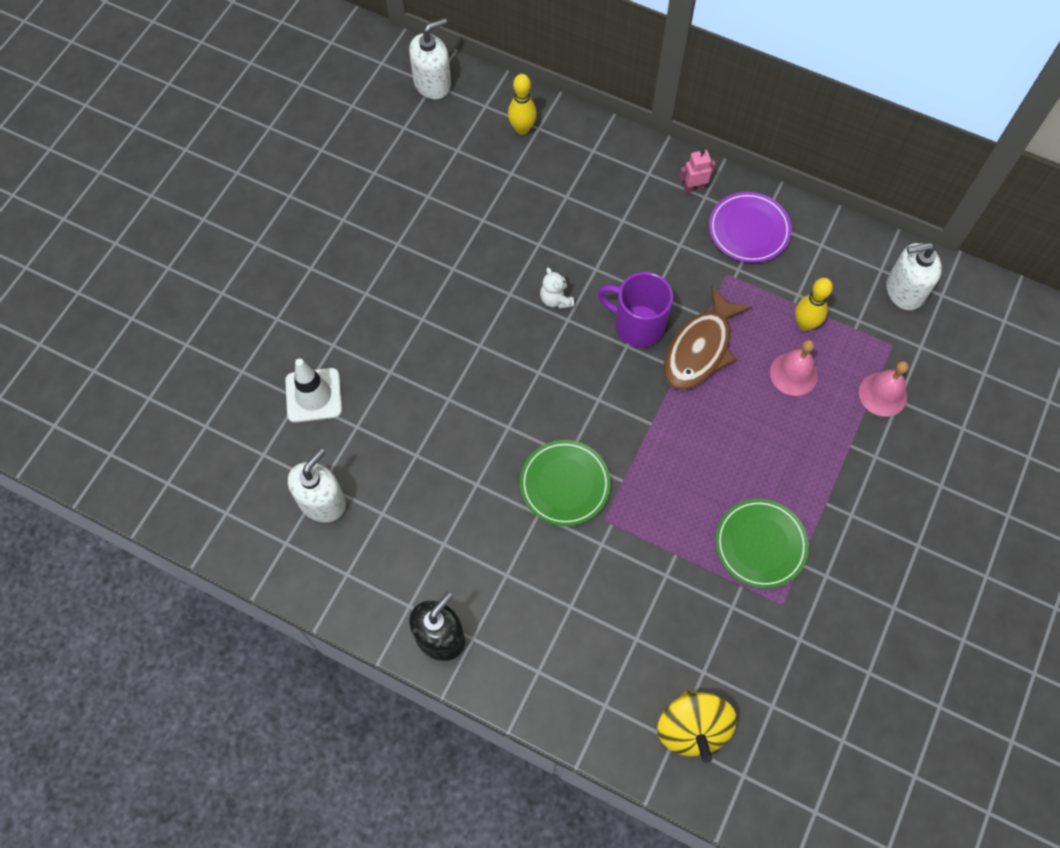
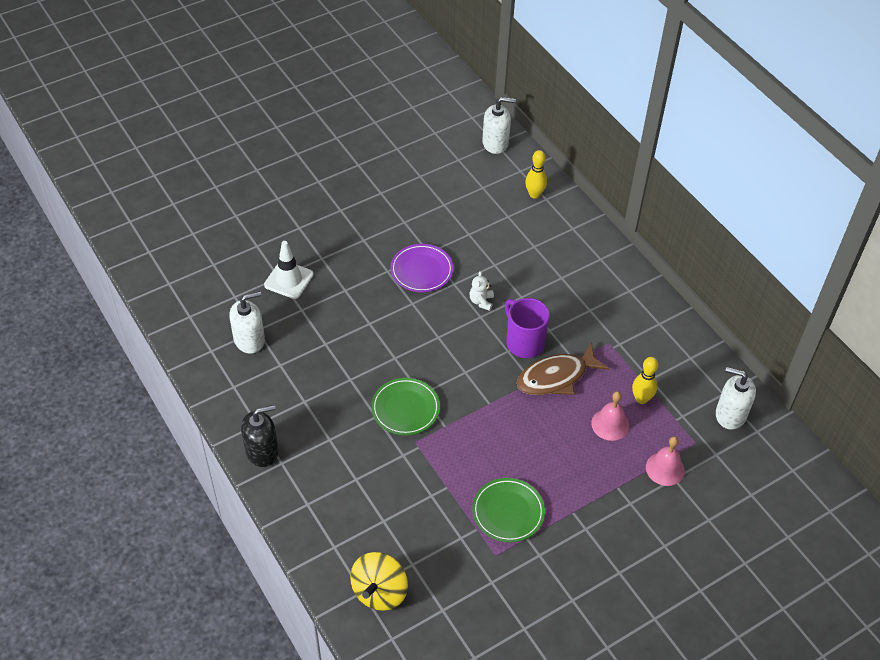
camera: 30 degrees right, 15 degrees down
pink robot [679,149,716,193] -> none
purple plate [709,192,792,263] -> purple plate moved to [390,244,454,292]

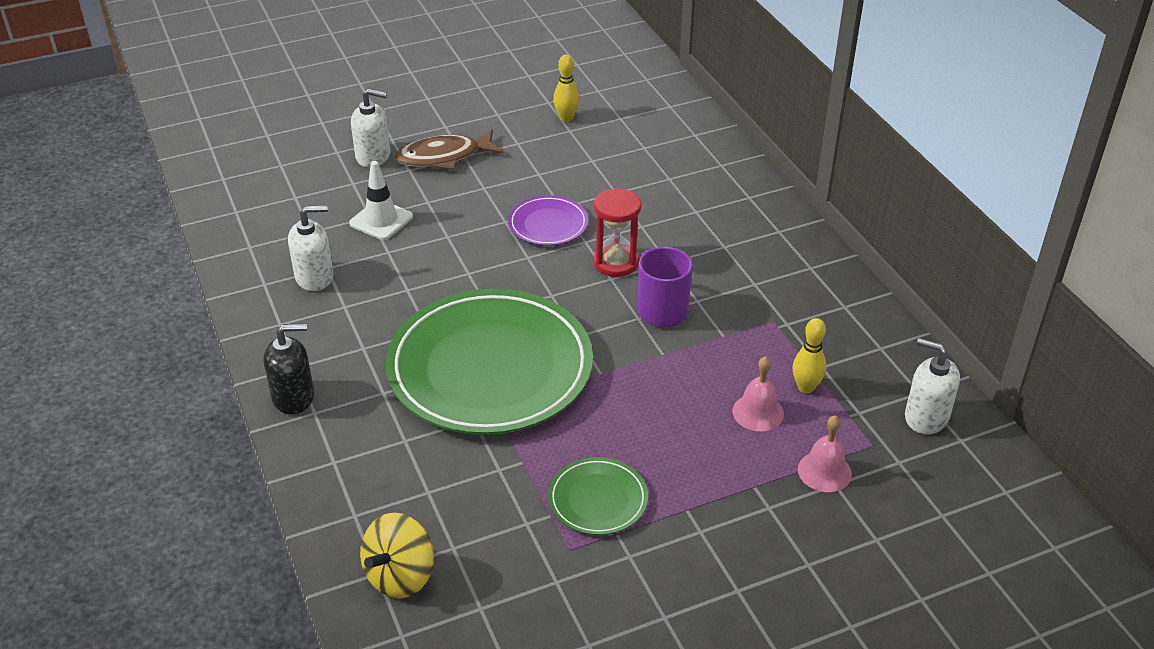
camera: 10 degrees right, 10 degrees down
green plate [371,378,440,435] -> green plate [386,289,593,435], size x2.27
white teddy bear [470,271,494,311] -> red hourglass [593,188,641,277]
white soap dispenser [482,97,516,154] -> white soap dispenser moved to [351,89,391,167]
brown fish [517,343,610,395] -> brown fish moved to [395,130,503,170]
yellow bowling pin [525,150,547,199] -> yellow bowling pin moved to [553,54,579,122]

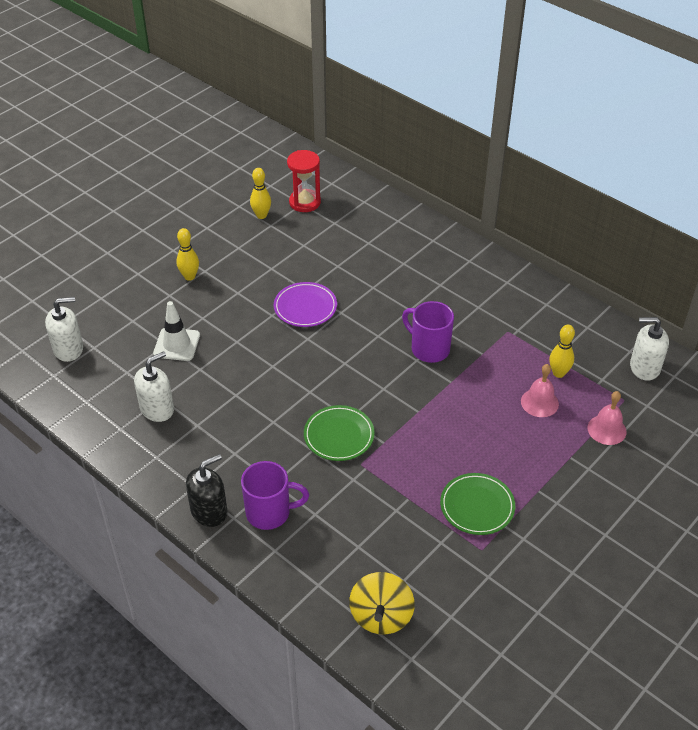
camera: 25 degrees left, 5 degrees up
white soap dispenser [351,89,391,167] -> white soap dispenser moved to [45,297,83,362]
green plate [386,289,593,435] -> green plate [304,405,375,461], size x0.44
brown fish [395,130,503,170] -> yellow bowling pin [176,228,199,281]
red hourglass [593,188,641,277] -> red hourglass moved to [287,150,321,212]
none -> purple mug [241,461,309,530]

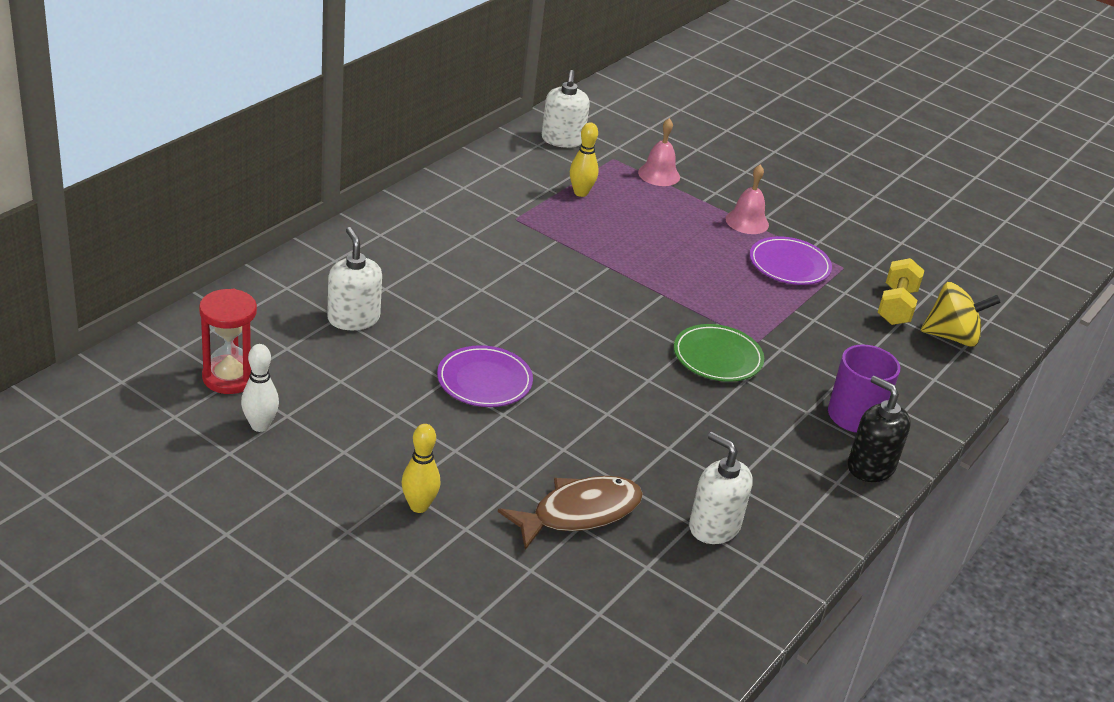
camera: 100 degrees left, 10 degrees down
white soap dispenser [45,297,83,362] -> white soap dispenser moved to [327,227,382,330]
white traffic cone [153,301,200,361] -> brown fish [498,476,643,550]
yellow bowling pin [250,168,271,219] -> white bowling pin [241,344,279,432]
purple mug [402,301,454,363] -> none
green plate [440,473,515,535] -> purple plate [750,237,832,285]
pink bell [521,364,559,417] -> pink bell moved to [725,165,769,234]
none -> yellow dumbbell [878,258,924,325]

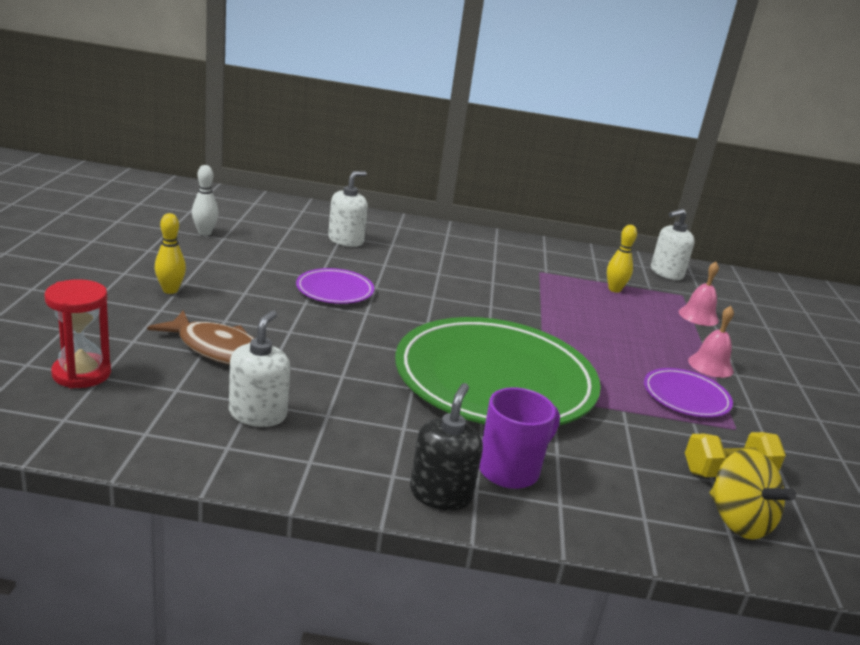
camera: 60 degrees right, 10 degrees down
red hourglass [199,289,257,394] -> red hourglass moved to [45,279,111,388]
green plate [674,324,764,382] -> green plate [395,317,601,425], size x2.27

